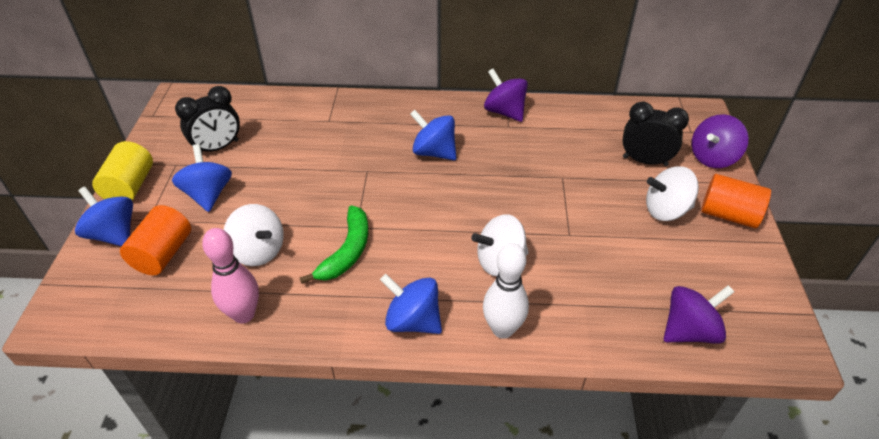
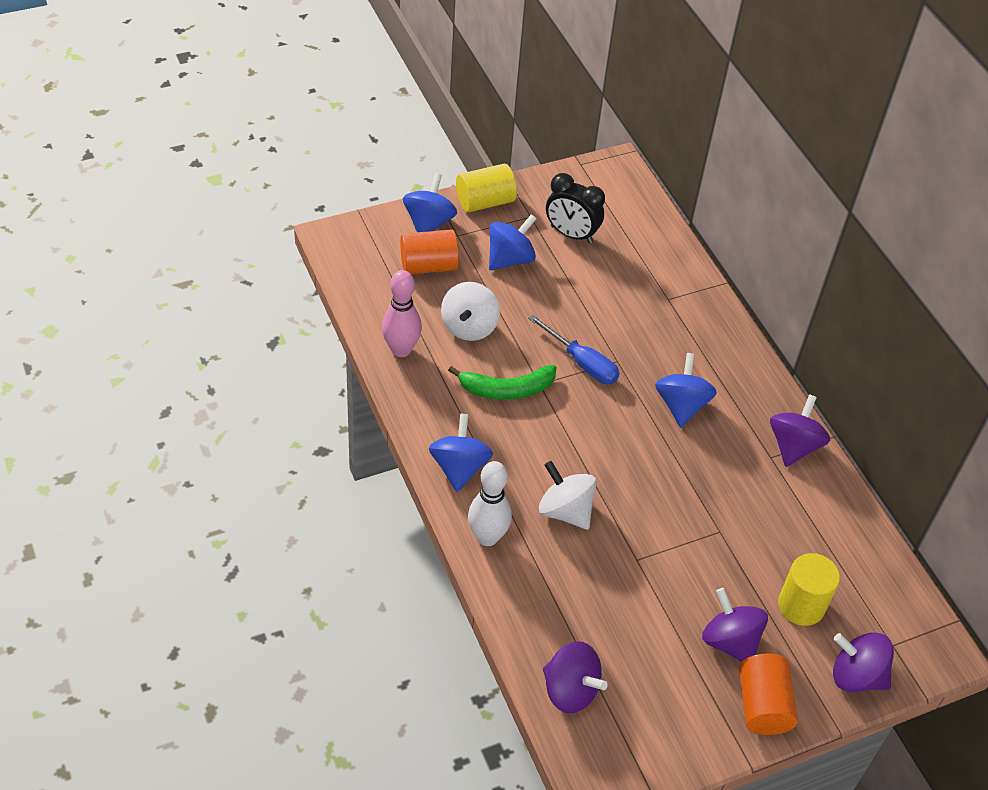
camera: 60 degrees right, 5 degrees up
black clock [622,101,689,166] -> yellow cylinder [778,553,840,626]
white spinning top [646,166,699,221] -> purple spinning top [702,588,768,662]
none -> blue screwdriver [528,315,619,384]

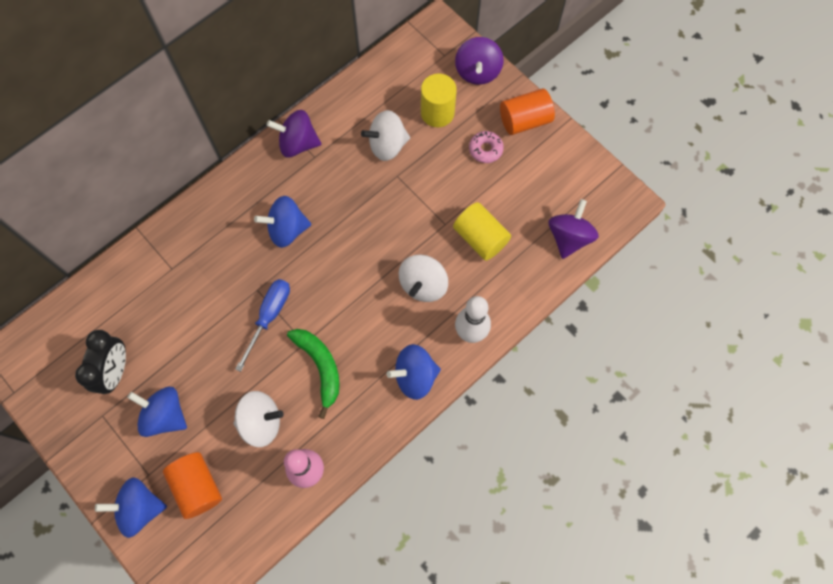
camera: 105 degrees left, 20 degrees up
yellow cylinder [456,164,517,213] -> yellow cylinder moved to [453,202,511,261]
purple spinning top [702,588,768,662] -> pink donut [469,131,504,163]
none -> white spinning top [361,110,410,161]

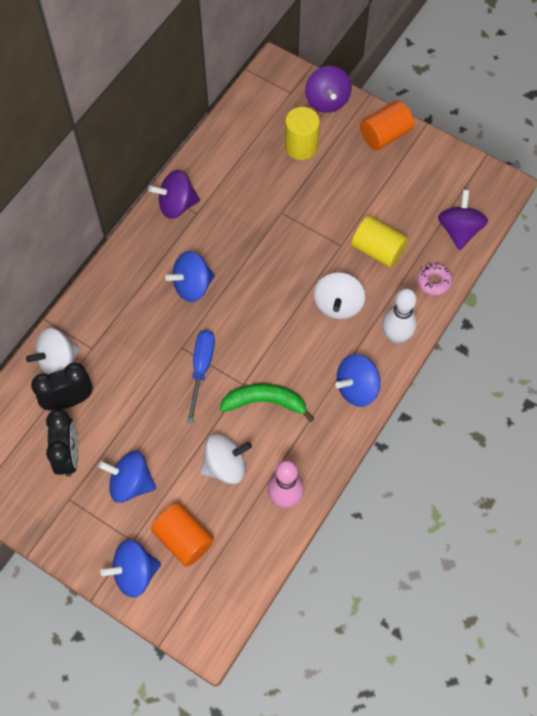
camera: 15 degrees left, 5 degrees down
green banana [287,329,339,419] -> green banana turned 45 degrees counterclockwise [220,384,314,422]
white spinning top [361,110,410,161] -> white spinning top moved to [26,328,80,374]
pink donut [469,131,504,163] -> pink donut moved to [417,263,453,295]
none -> black clock [31,363,93,411]

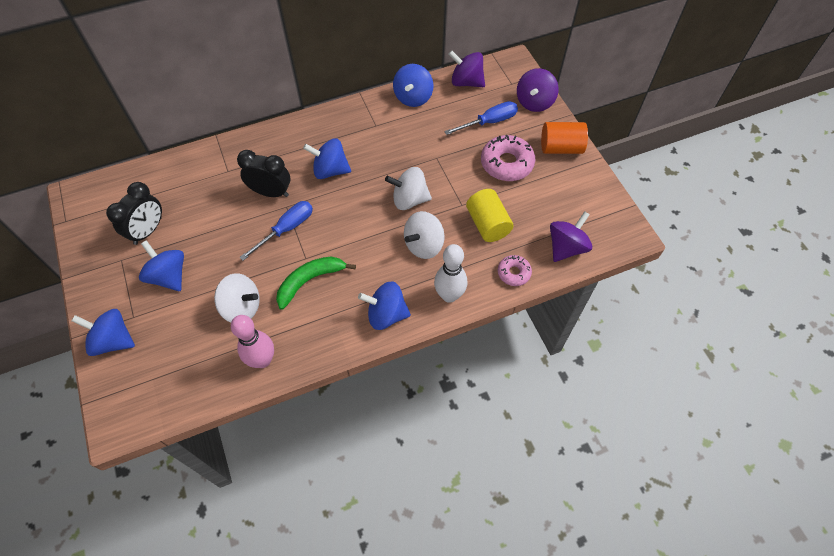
camera: 35 degrees right, 5 degrees down
white spinning top [26,328,80,374] -> white spinning top moved to [385,167,432,210]
black clock [31,363,93,411] -> black clock moved to [237,150,290,197]
purple spinning top [148,170,200,219] -> purple spinning top moved to [448,50,485,87]
orange cylinder [151,503,214,567] -> none
green banana [220,384,314,422] -> green banana turned 75 degrees counterclockwise [276,256,356,310]
yellow cylinder [285,107,320,160] -> blue screwdriver [444,101,518,135]
none -> blue spinning top [393,64,433,107]
none -> pink donut [481,135,535,181]

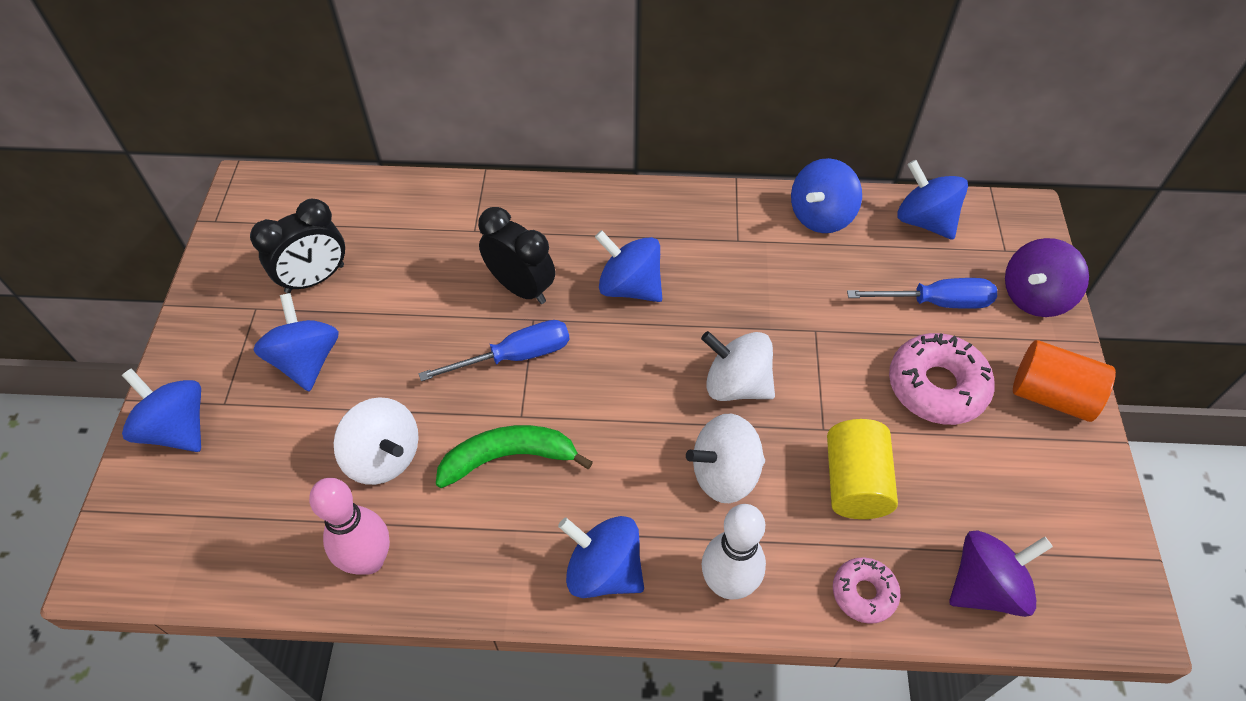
camera: 25 degrees right, 5 degrees down
purple spinning top [448,50,485,87] -> blue spinning top [897,160,968,240]

